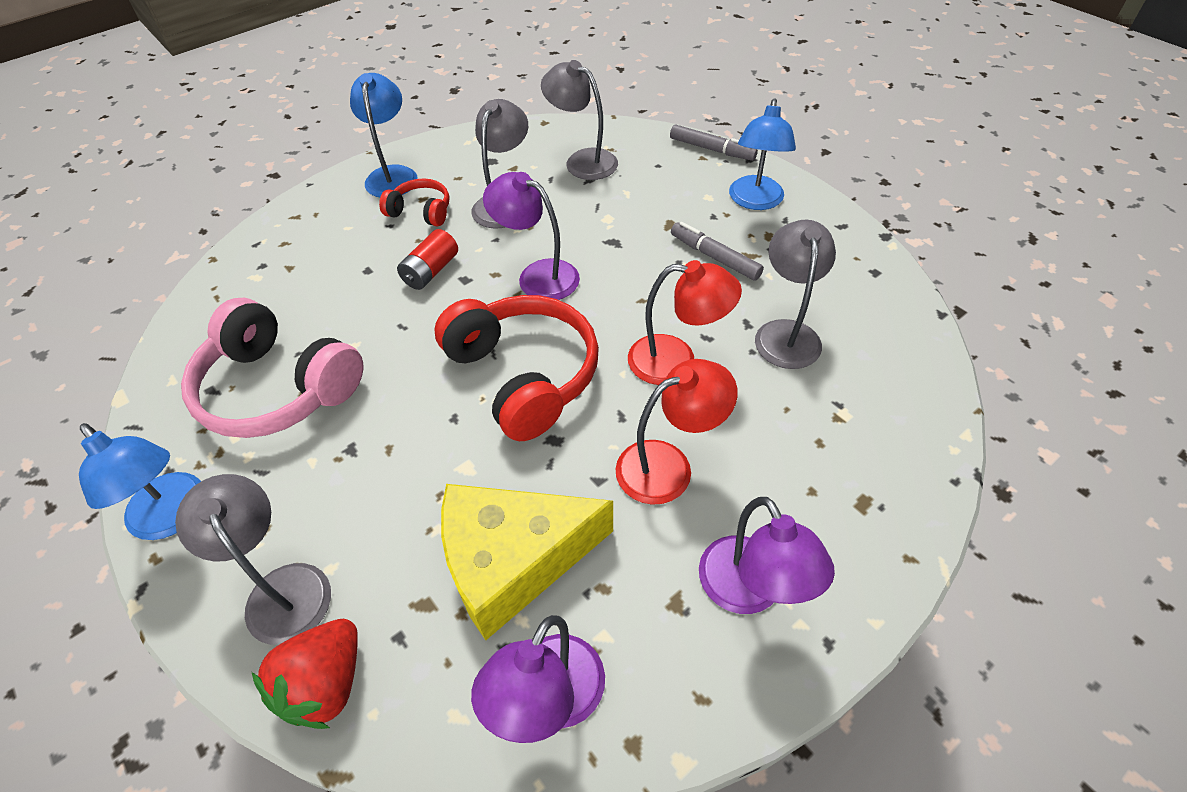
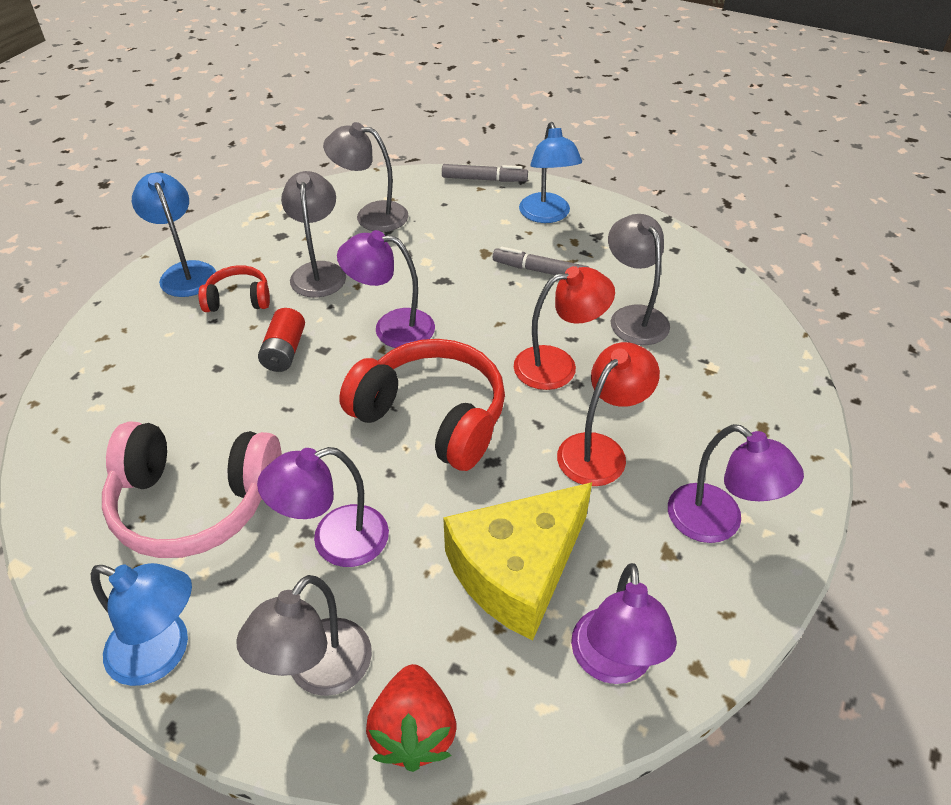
camera: 25 degrees left, 5 degrees down
grey lamp [175,474,331,645] -> grey lamp turned 90 degrees counterclockwise [236,575,372,696]
none -> purple lamp [257,447,389,567]

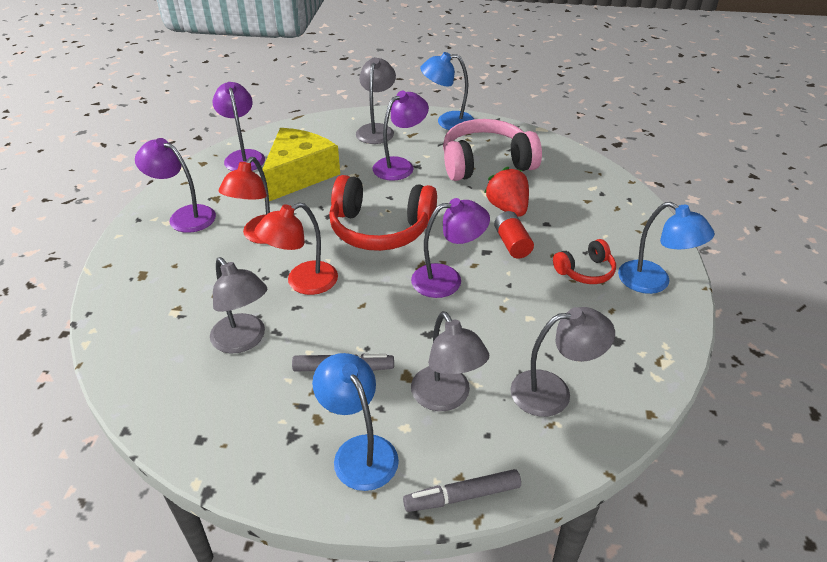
camera: 160 degrees right, 5 degrees down
grey lamp [281,171,346,298] -> grey lamp moved to [411,311,489,411]
red strawberry [366,664,457,772] -> red strawberry moved to [484,167,529,217]

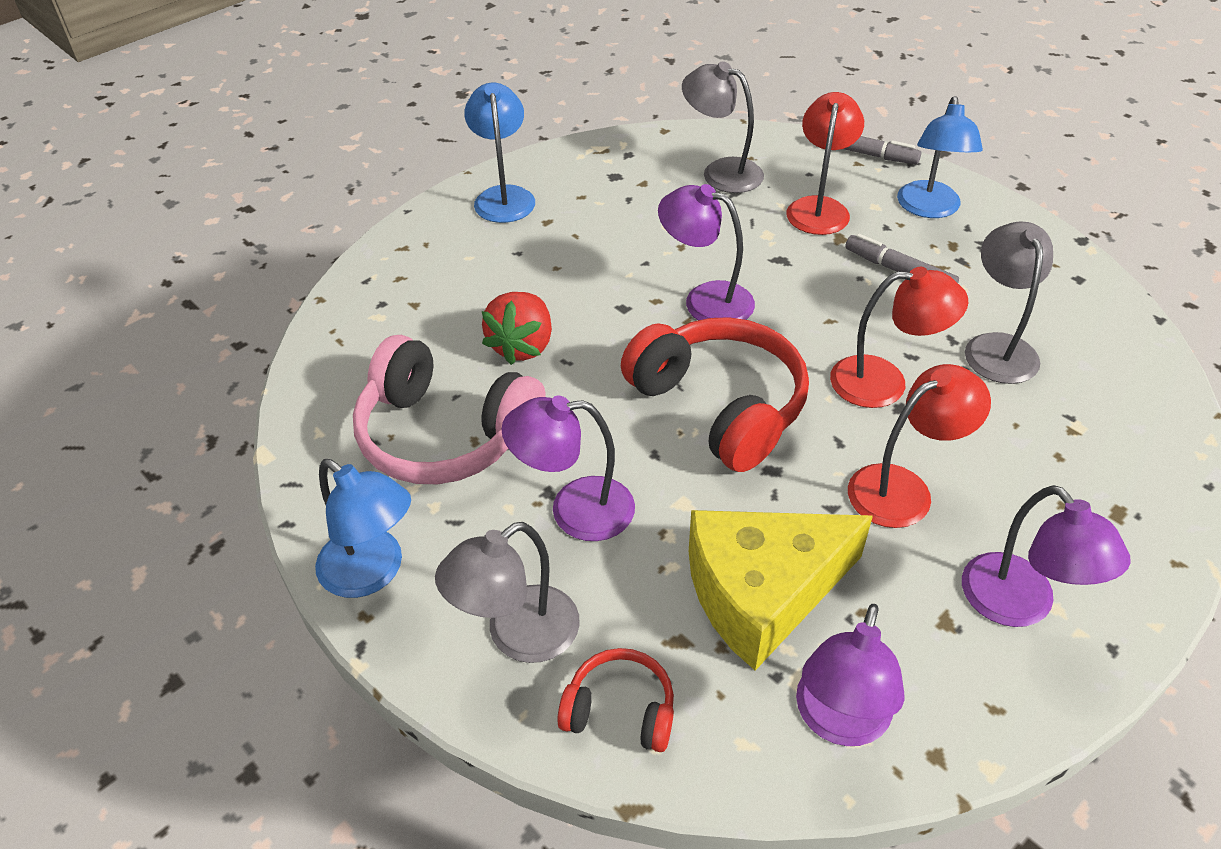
camera: 140 degrees left, 5 degrees up
grey lamp [411,311,489,411] -> red lamp [787,92,864,235]
red battery [494,211,534,259] -> none
red headphones [553,239,616,284] -> red headphones moved to [557,648,674,752]

